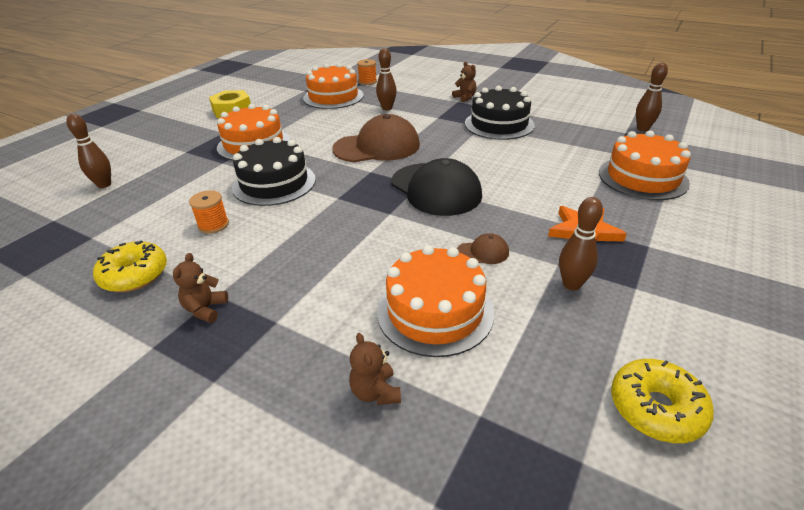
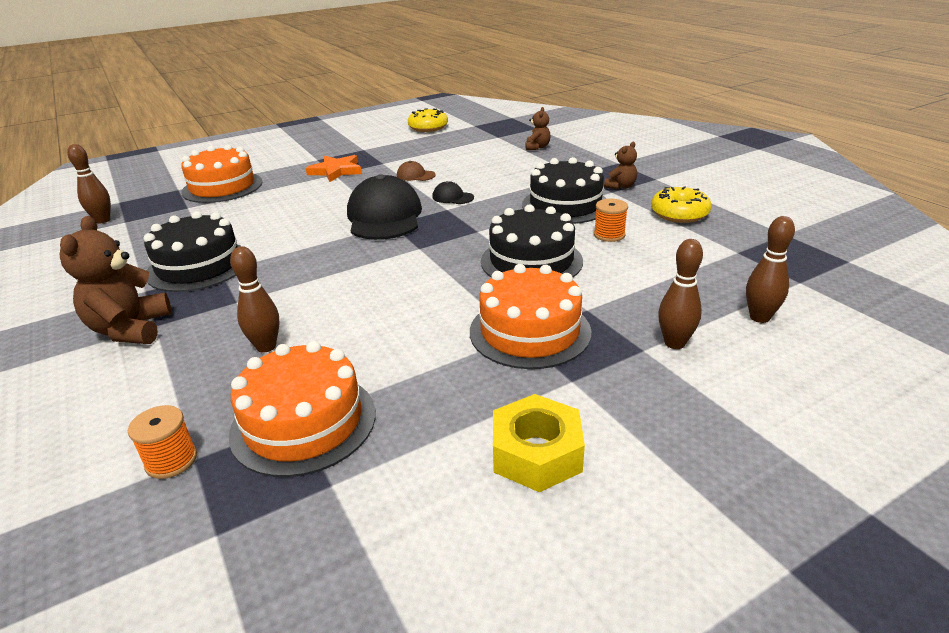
camera: 150 degrees left, 5 degrees down
brown cap [332,114,420,162] -> none
orange cake [377,245,494,357] -> none
brown teddy bear [452,62,476,102] -> brown teddy bear [60,216,171,344], size x1.84
brown bowling pin [559,197,603,290] -> brown bowling pin moved to [658,239,703,349]
none -> black cap [432,181,474,204]
none -> black cake [522,157,607,224]

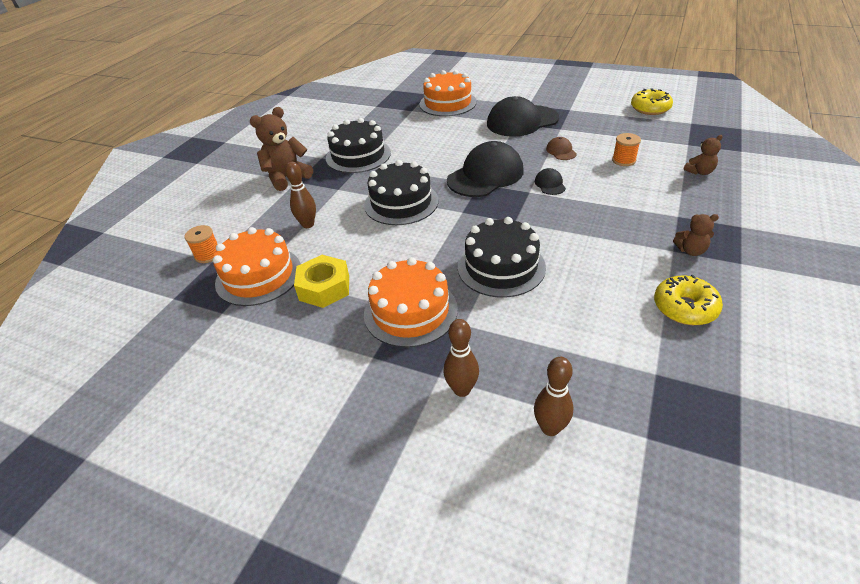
camera: 55 degrees right, 10 degrees up
brown bowling pin [67,144,111,223] -> none
orange star [306,155,362,182] -> black cap [487,96,559,137]
yellow nut [493,394,585,492] -> yellow nut moved to [294,255,349,308]
black cake [522,157,607,224] -> black cake moved to [364,160,438,225]
orange spool [594,199,628,242] -> orange spool moved to [612,133,641,166]

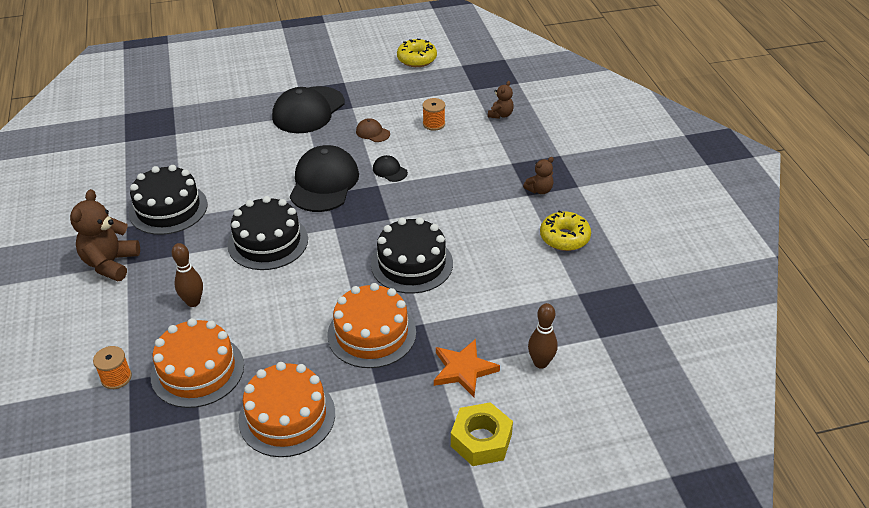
camera: 40 degrees left, 0 degrees up
yellow nut [294,255,349,308] -> yellow nut moved to [451,402,513,466]
orange cake [420,70,477,116] -> orange cake moved to [238,362,335,457]
brown bowling pin [444,319,479,397] -> orange star [434,339,500,397]

